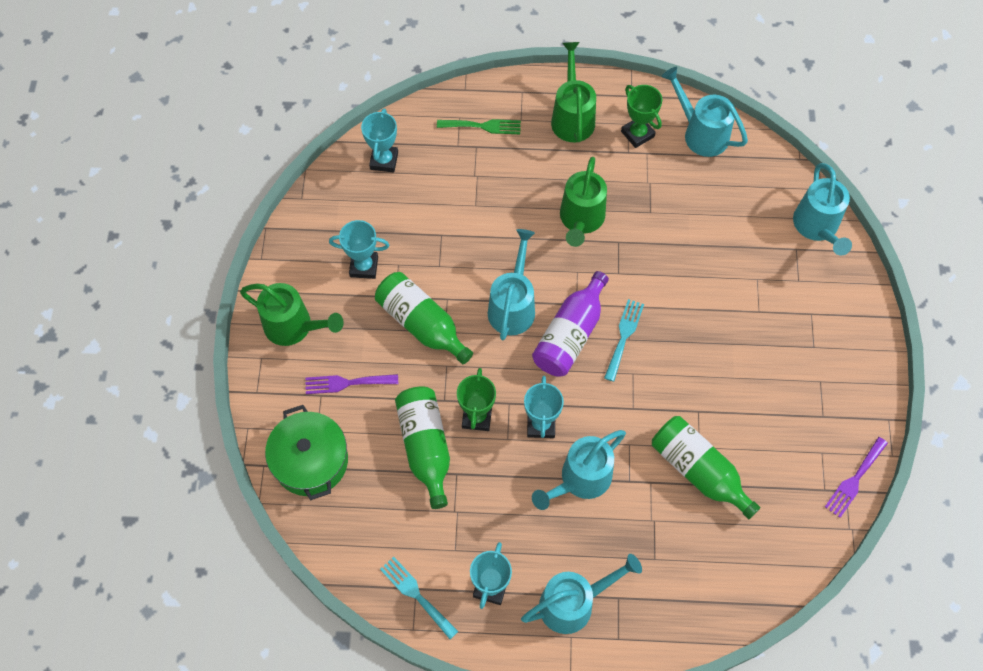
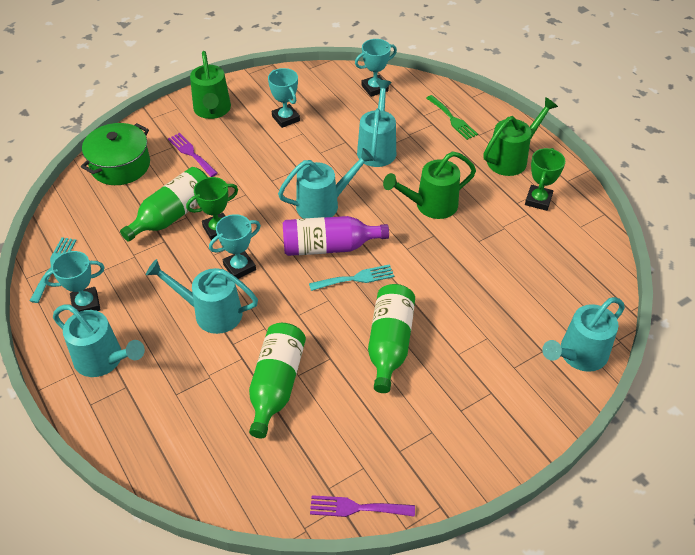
camera: 55 degrees right, 15 degrees down
green bottle [375,272,473,364] -> green bottle moved to [368,284,415,393]
turquoise watering can [662,67,748,157] -> turquoise watering can moved to [357,80,396,167]

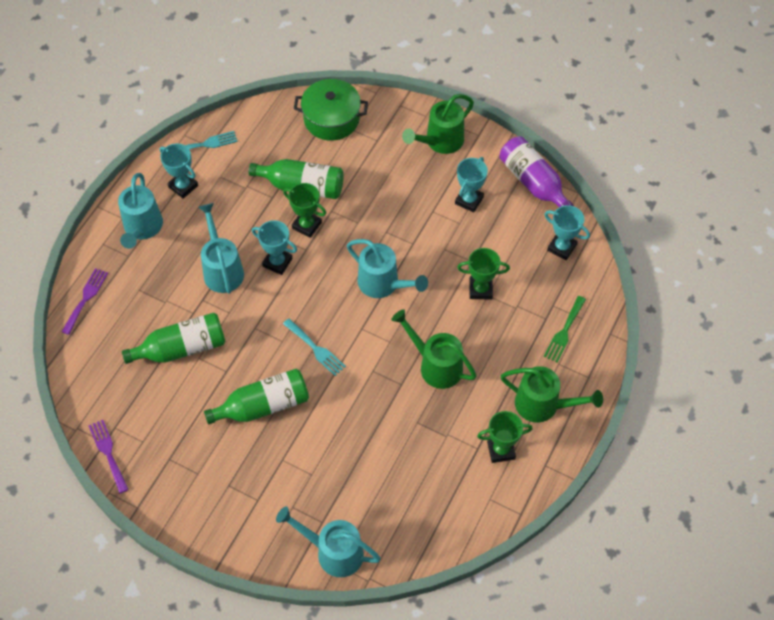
camera: 60 degrees right, 10 degrees up
purple fork [168,133,218,177] -> purple fork moved to [62,268,108,335]
purple bottle [283,216,389,256] -> purple bottle moved to [499,137,574,207]
turquoise watering can [357,80,396,167] -> green trophy [457,248,510,300]

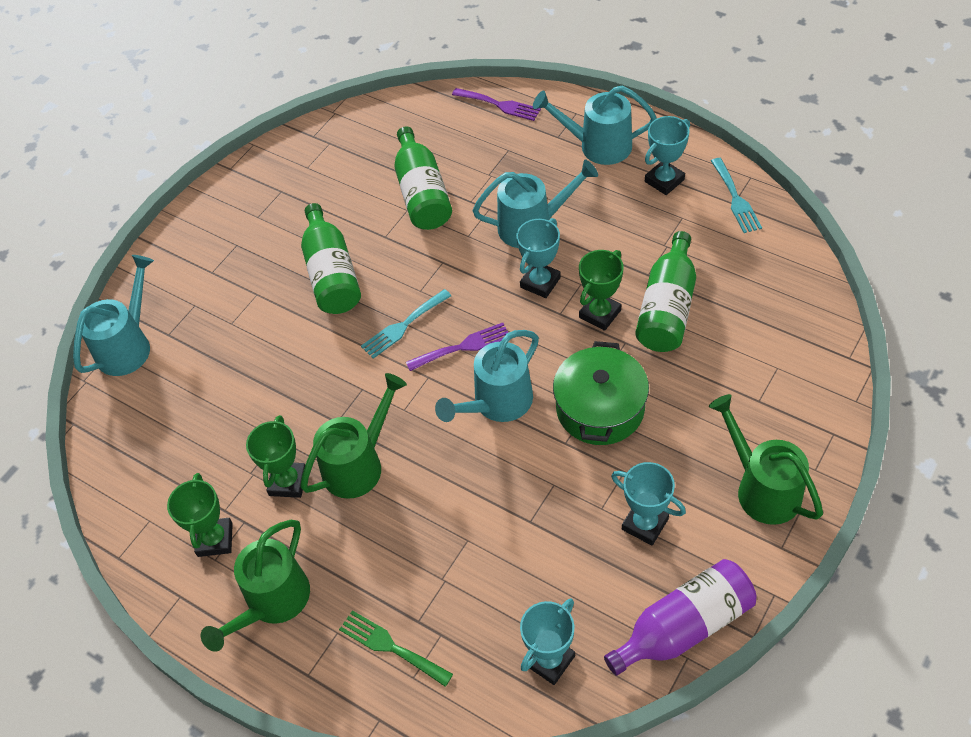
camera: 100 degrees right, 5 degrees down
purple fork [89,420,129,494] -> purple fork moved to [406,323,508,371]
green pot [294,79,368,141] -> green pot moved to [553,341,649,445]
green trophy [457,248,510,300] -> green trophy moved to [246,415,305,498]

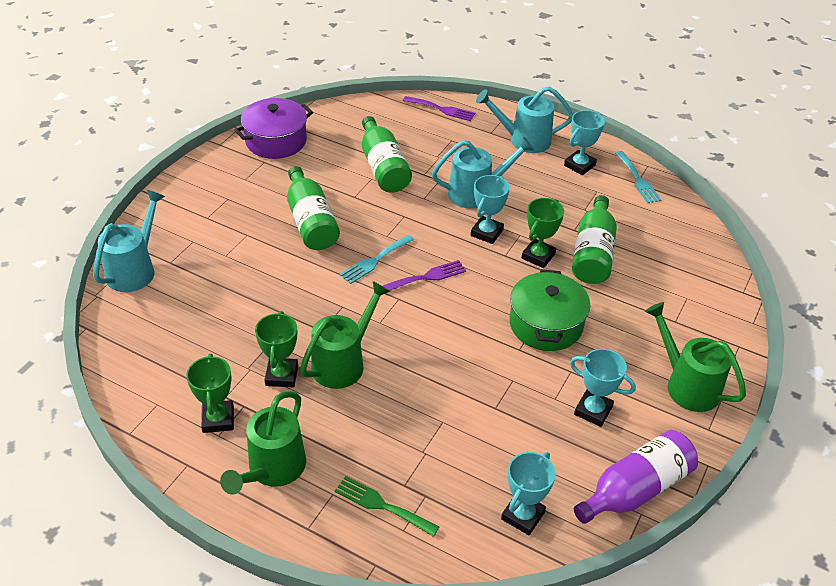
camera: 10 degrees left, 10 degrees down
turquoise watering can [435,330,539,422] -> none
none -> purple pot [234,98,313,159]

